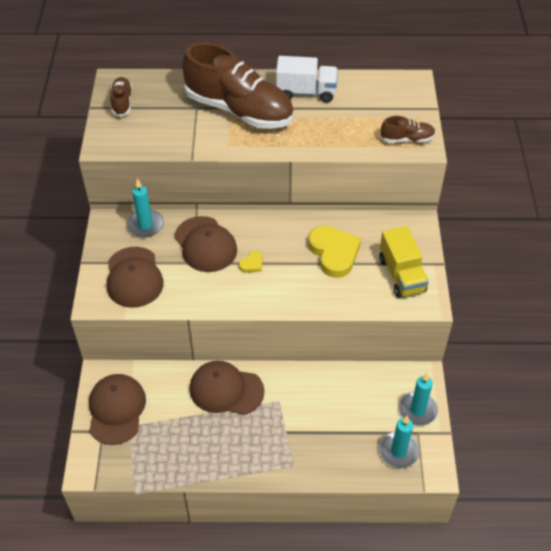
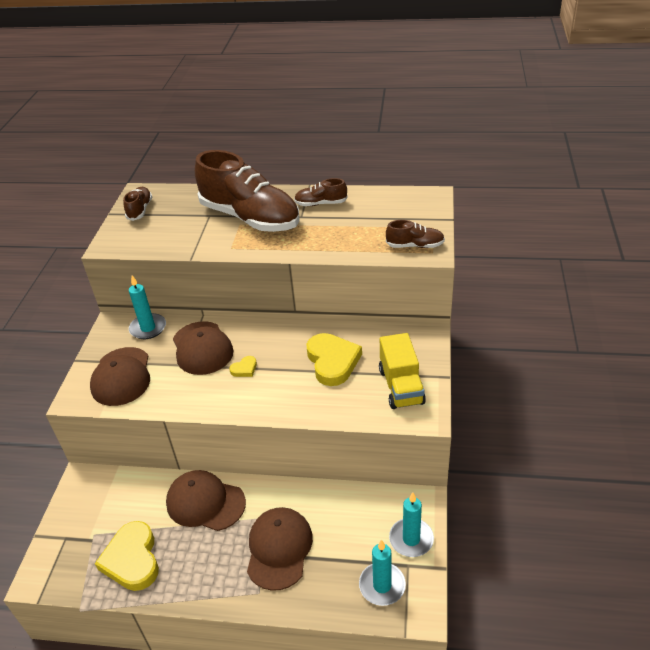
camera: 10 degrees right, 10 degrees down
brown cap [89,374,146,445] -> brown cap moved to [247,507,313,591]
white truck [276,56,338,103] -> brown shoe [294,178,348,206]
none -> yellow heart [95,521,159,591]

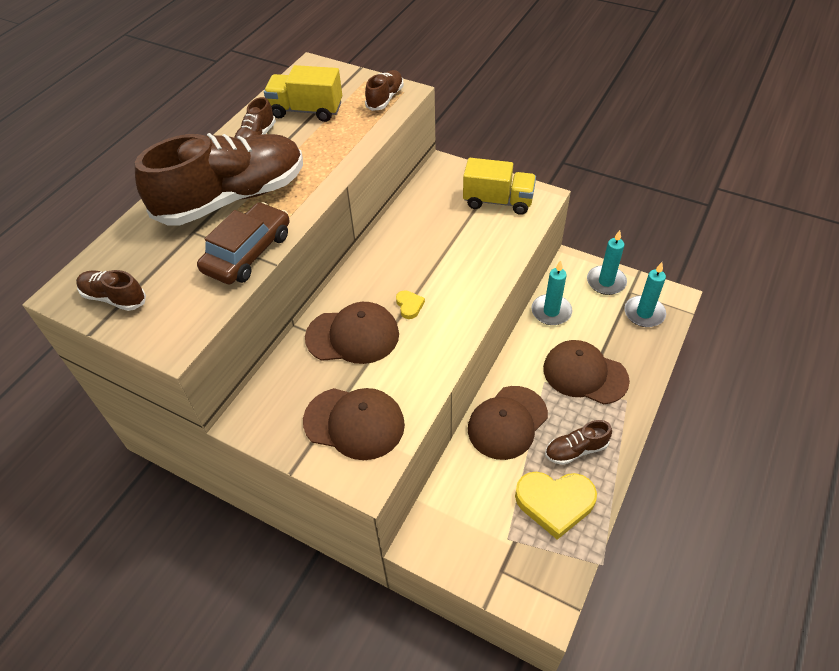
camera: 70 degrees left, 10 degrees up
turquoise candle [129,276,166,339] -> turquoise candle moved to [531,260,572,325]
yellow heart [307,333,362,386] -> none
none -> brown car [197,202,290,284]
none -> yellow truck [264,65,342,122]
none -> brown shoe [545,420,612,465]

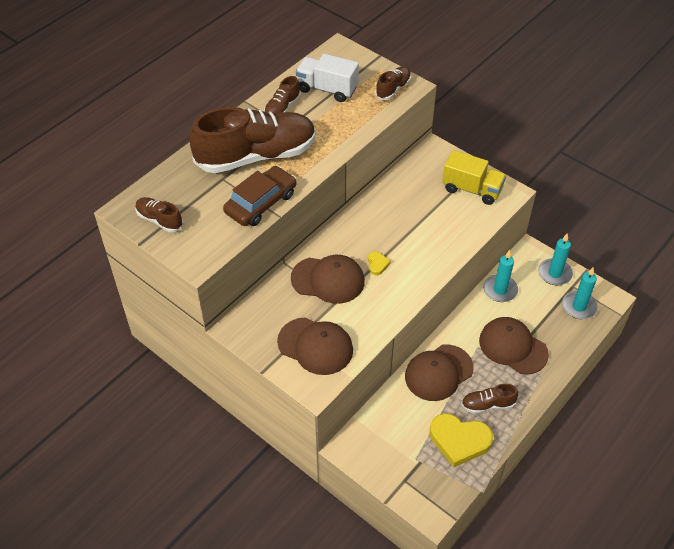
camera: 10 degrees right, 0 degrees up
yellow truck [264,65,342,122] -> white truck [296,54,359,102]

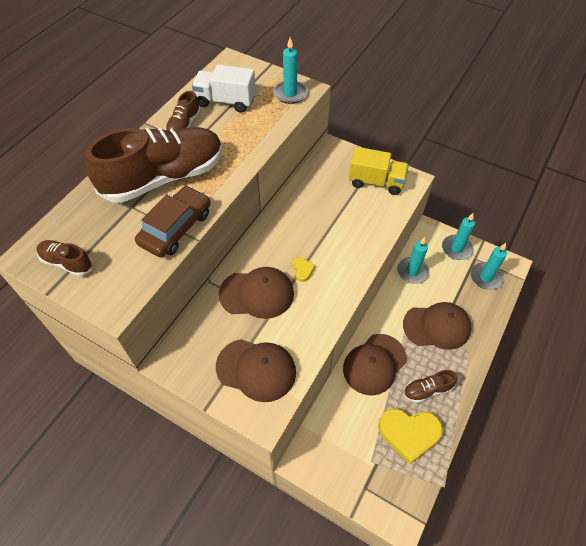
camera: 10 degrees left, 5 degrees up
brown shoe [375,66,411,100] -> turquoise candle [273,38,307,104]
brown cap [479,317,549,375] -> brown cap turned 150 degrees clockwise [403,302,471,350]

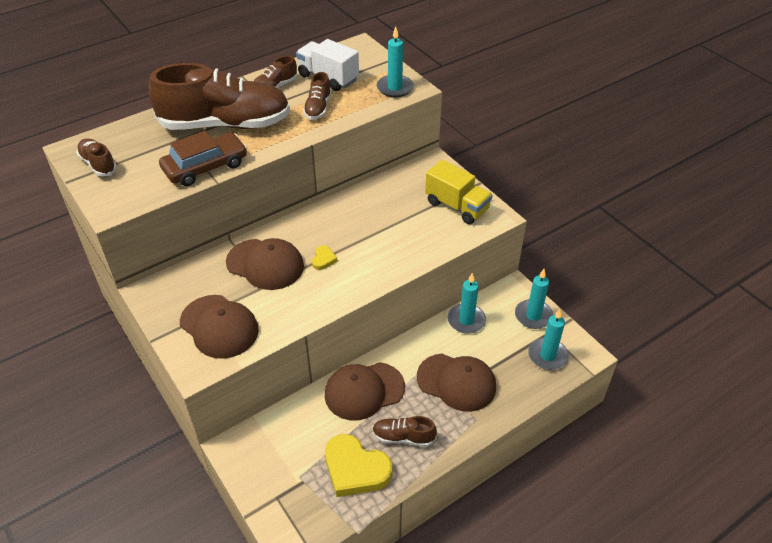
camera: 25 degrees right, 10 degrees down
none -> brown shoe [303,72,332,120]

